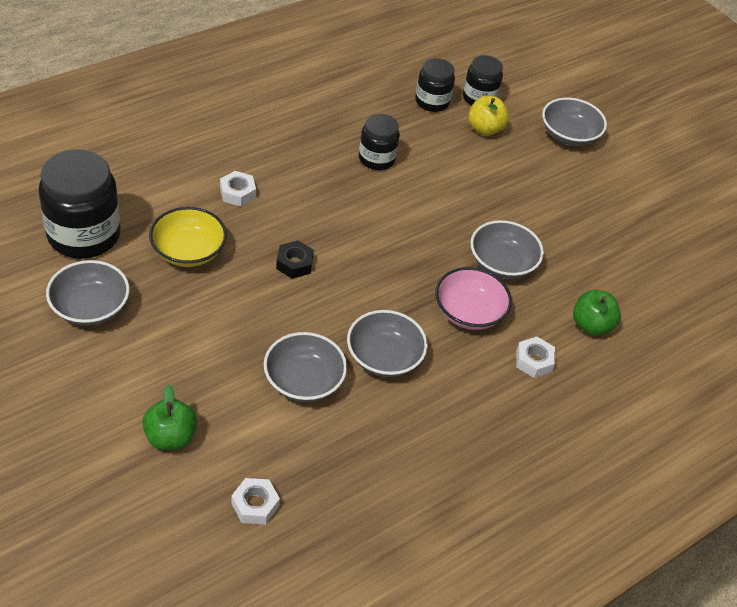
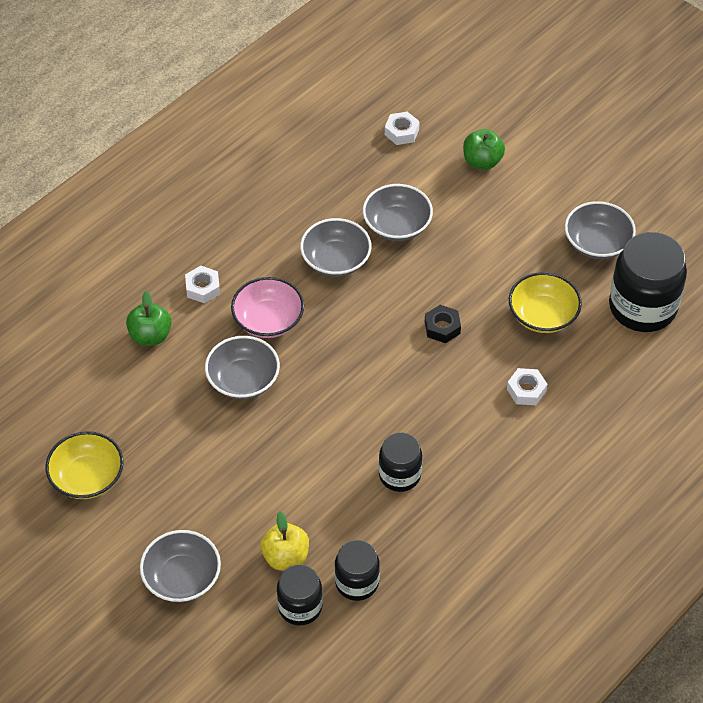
camera: 175 degrees right, 5 degrees up
none -> yellow bowl [45,431,124,499]

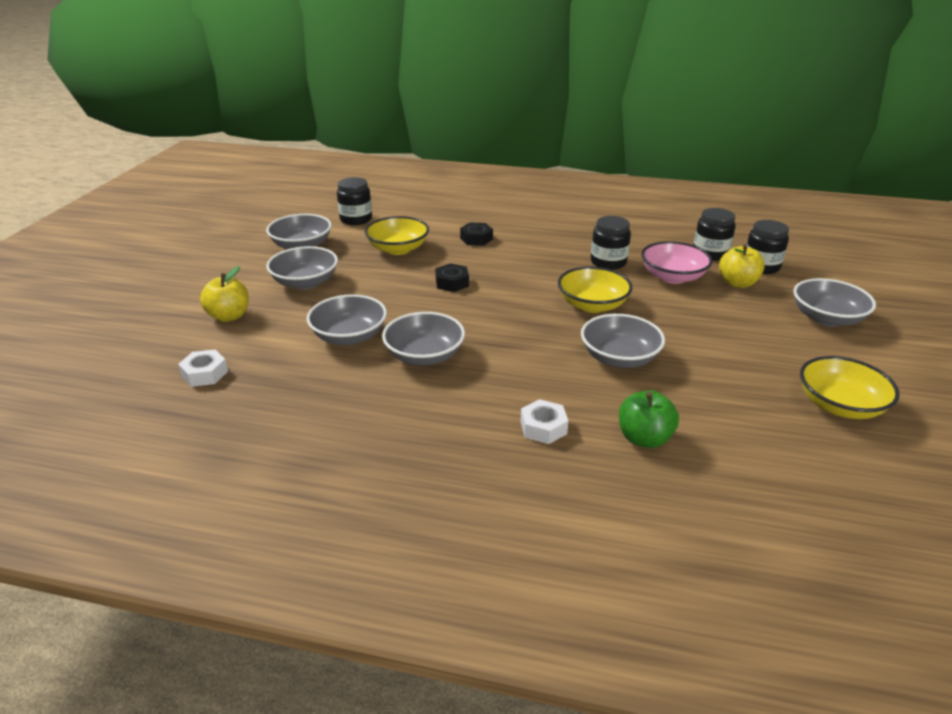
camera: 120 degrees left, 20 degrees down
pink bowl [231,277,304,338] -> pink bowl moved to [641,241,712,284]
green apple [463,129,505,170] -> yellow apple [200,266,249,322]
white nut [507,368,547,405] -> black nut [460,222,493,246]
black jar [609,232,687,332] -> black jar [337,177,372,225], size x0.58
none -> grey bowl [266,246,338,290]
none -> yellow bowl [558,266,632,313]

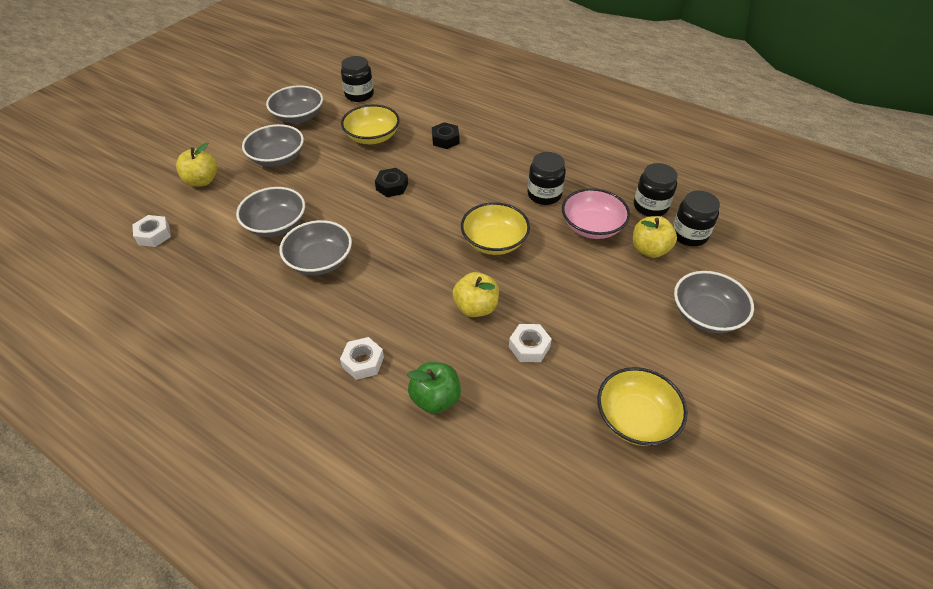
camera: 20 degrees right, 15 degrees up
grey bowl [581,314,665,368] -> yellow apple [453,272,499,317]
none -> white nut [509,324,552,362]

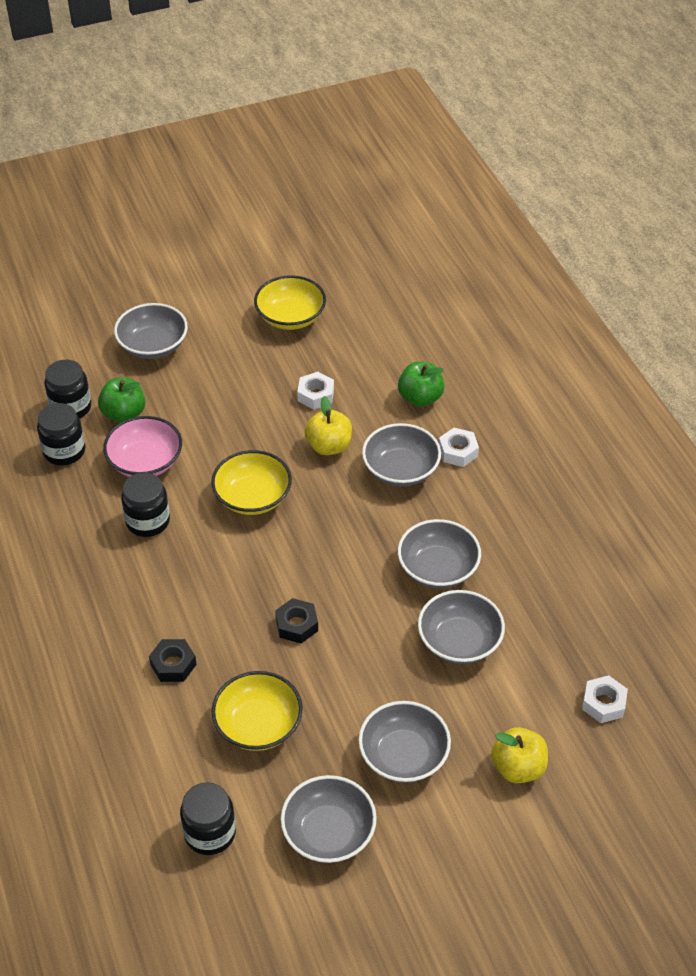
camera: 145 degrees left, 0 degrees up
yellow apple [633,216,677,258] -> green apple [98,378,145,423]
none -> grey bowl [362,423,441,487]

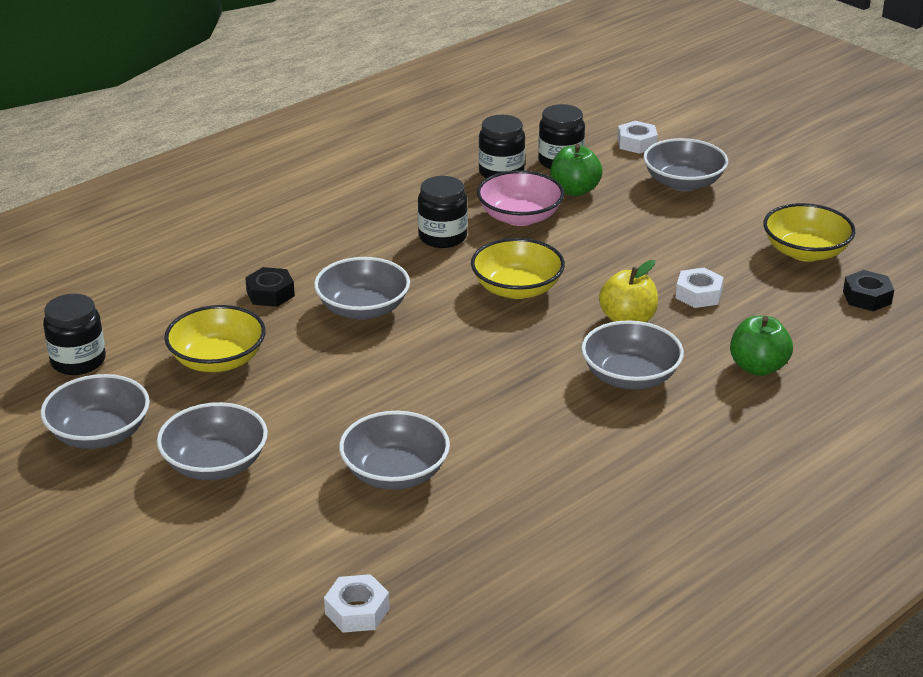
camera: 70 degrees right, 15 degrees down
black nut [275,598,318,643] -> black nut moved to [843,270,894,311]
grey bowl [398,519,481,588] -> grey bowl moved to [314,257,410,320]
white nut [439,428,479,467] -> white nut moved to [617,121,658,154]
yellow apple [491,727,548,783] -> none

